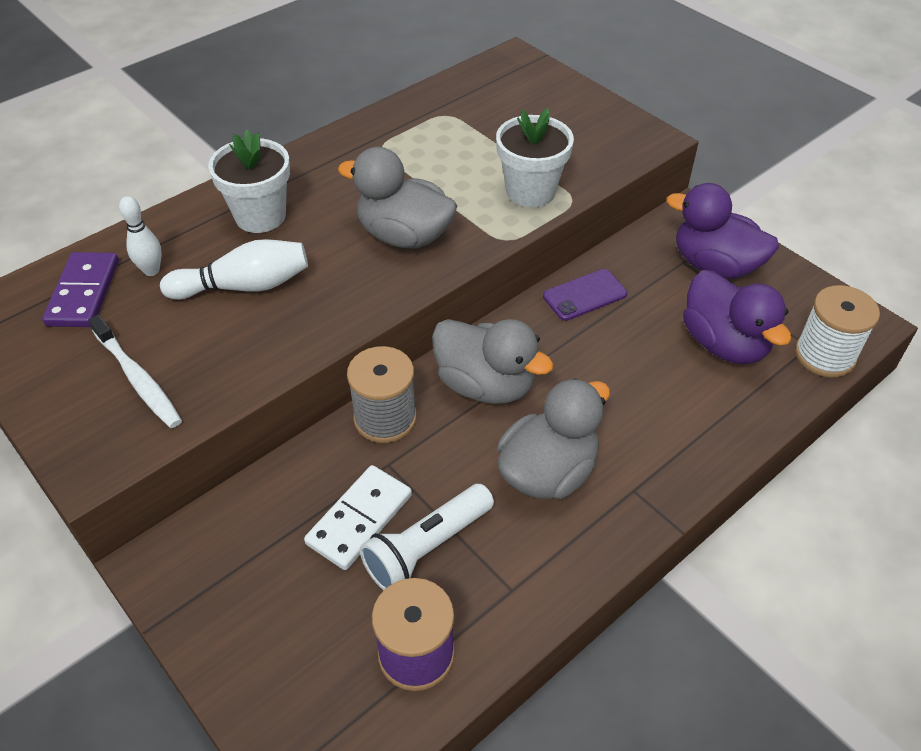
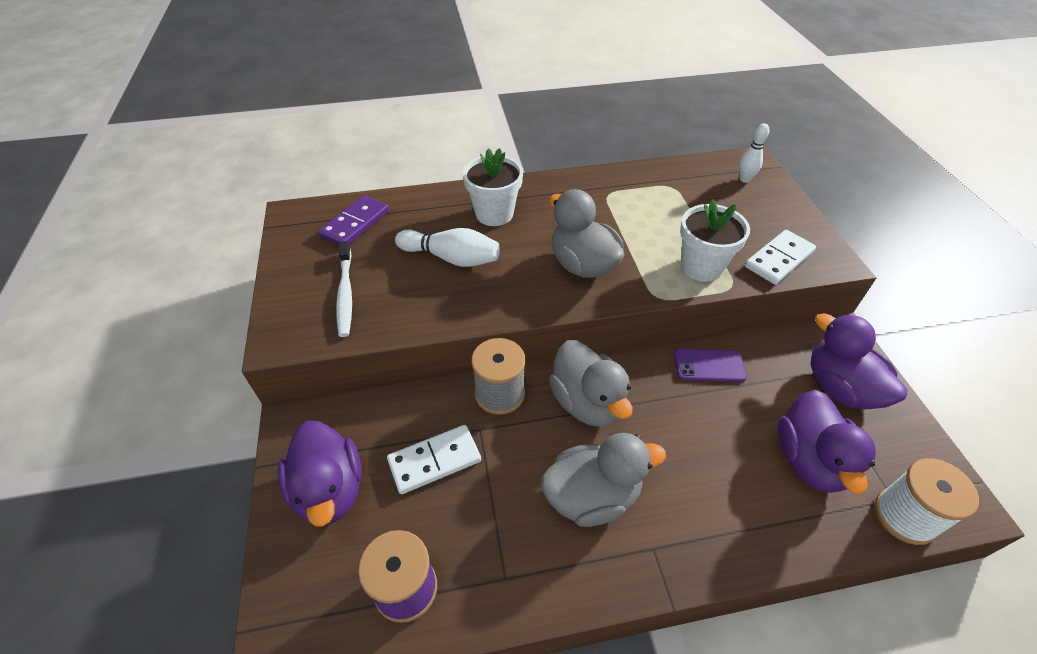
camera: 30 degrees right, 0 degrees up
white bowling pin [119,196,162,276] -> white bowling pin moved to [739,123,769,183]
white flashlight [360,484,494,590] -> none
none -> purple duck [278,421,362,527]
none -> white domino [745,230,816,285]

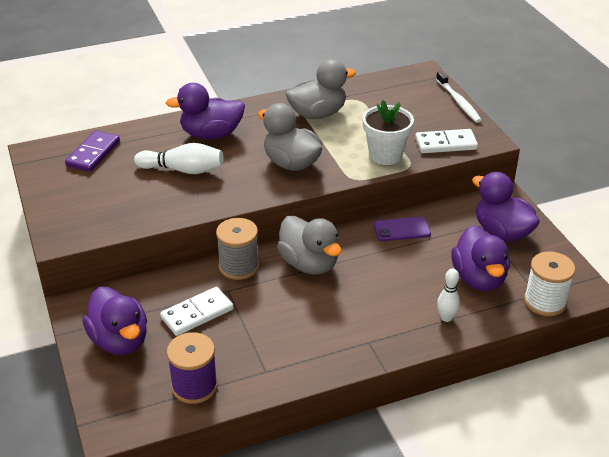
camera: 10 degrees left, 10 degrees down
white toothbrush [336,241,352,337] -> white toothbrush moved to [436,71,482,123]
white flower pot [463,148,523,226] -> purple duck [166,83,245,139]
grey duck [541,433,666,527] -> grey duck moved to [285,59,356,120]
white bowling pin [739,123,769,183] -> white bowling pin moved to [437,268,460,322]
white domino [745,230,816,285] -> white domino turned 45 degrees clockwise [415,129,478,153]

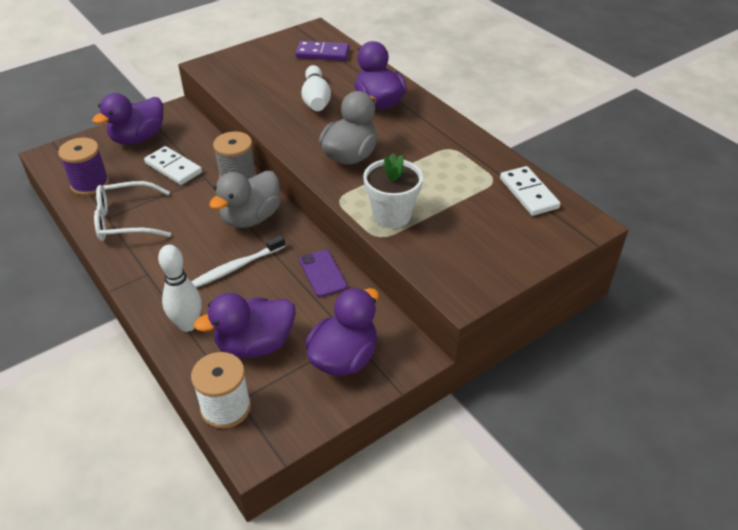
camera: 75 degrees right, 5 degrees up
grey duck [285,59,356,120] -> none
white domino [415,129,478,153] -> white domino moved to [500,166,561,216]
white toothbrush [436,71,482,123] -> white toothbrush moved to [191,235,285,288]
white bowling pin [437,268,460,322] -> white bowling pin [158,245,202,332], size x1.56
none -> white glasses [94,181,171,241]

